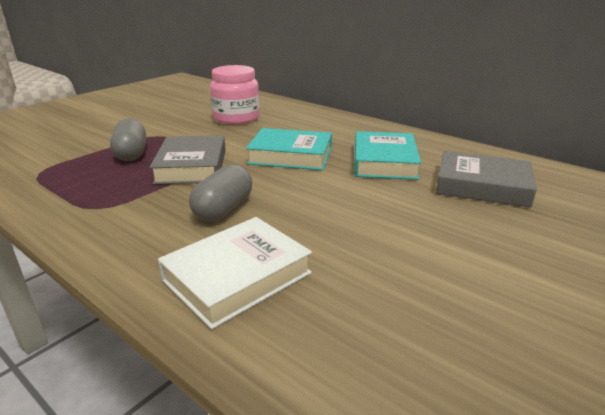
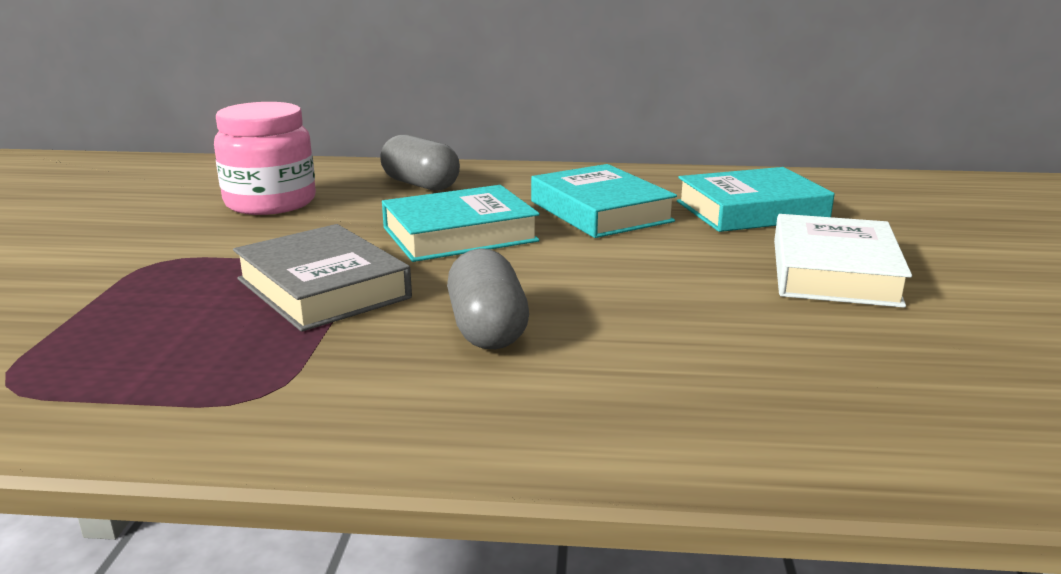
camera: 35 degrees left, 5 degrees down
grey capsule [110,118,146,161] -> grey capsule moved to [380,135,460,191]
white book [158,217,312,329] -> white book moved to [774,214,912,308]
grey book [436,151,537,207] -> turquoise book [677,167,835,232]

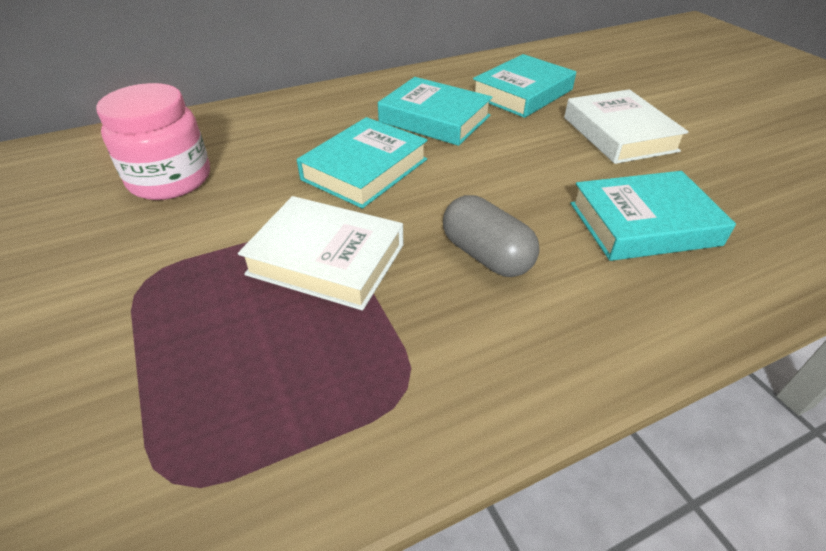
camera: 30 degrees left, 20 degrees up
grey book [233,224,412,332] -> white book [238,196,404,311]
grey capsule [380,135,460,191] -> none
none -> turquoise book [571,171,736,261]

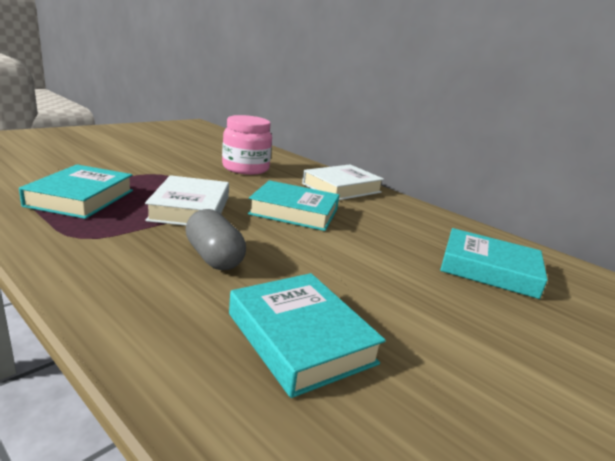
camera: 65 degrees right, 20 degrees down
turquoise book [378,77,493,146] -> turquoise book moved to [19,164,133,219]
grey capsule [443,195,539,277] -> grey capsule turned 60 degrees counterclockwise [185,209,246,270]
white book [564,89,689,164] -> white book moved to [302,165,384,200]

